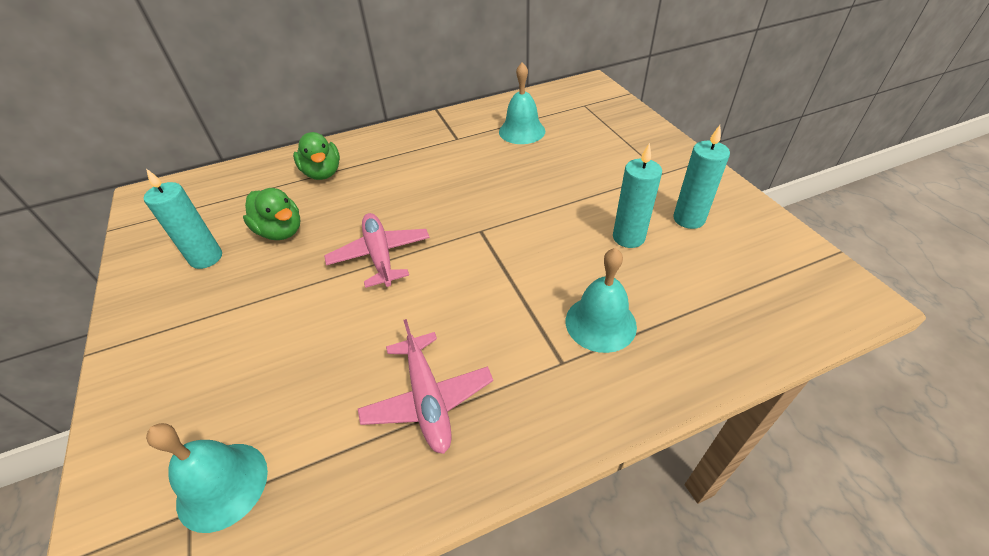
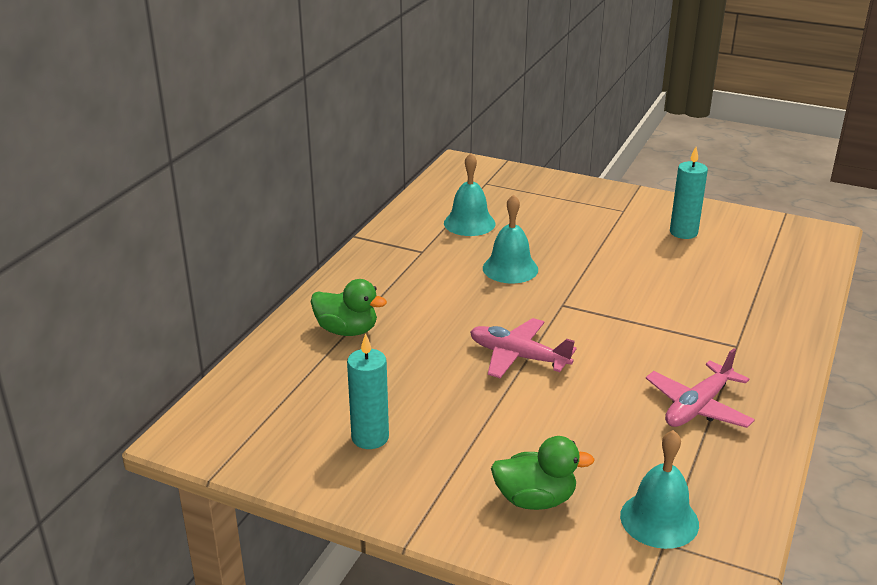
camera: 45 degrees left, 15 degrees down
green duck [243,188,301,240] -> green duck moved to [491,436,595,510]
pink plane [358,319,493,454] -> pink plane turned 105 degrees clockwise [646,348,755,428]
turquoise bell [566,248,637,353] -> turquoise bell moved to [483,194,538,283]
turquoise candle [613,143,662,248] -> none

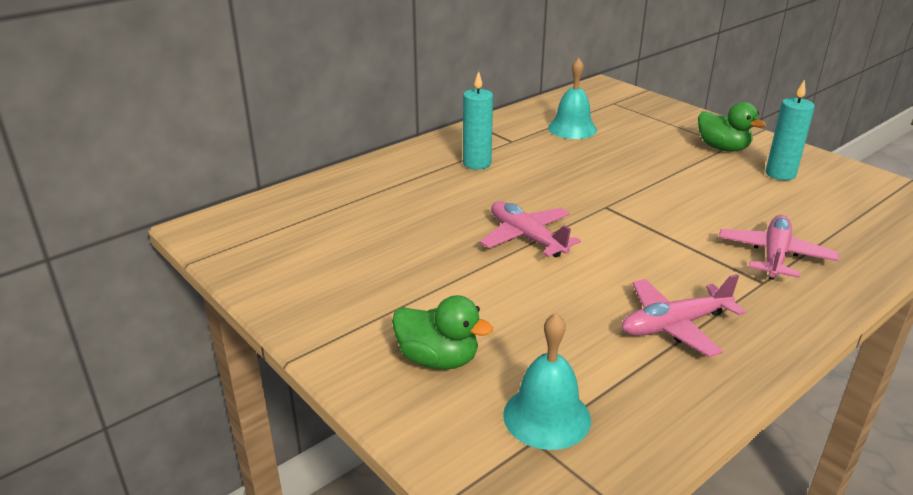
camera: 25 degrees right, 0 degrees up
green duck [311,279,387,336] -> green duck moved to [698,102,766,152]
turquoise candle [347,333,389,449] -> turquoise candle moved to [463,71,493,170]
turquoise bell [483,194,538,283] -> none
none -> pink plane [719,215,839,280]

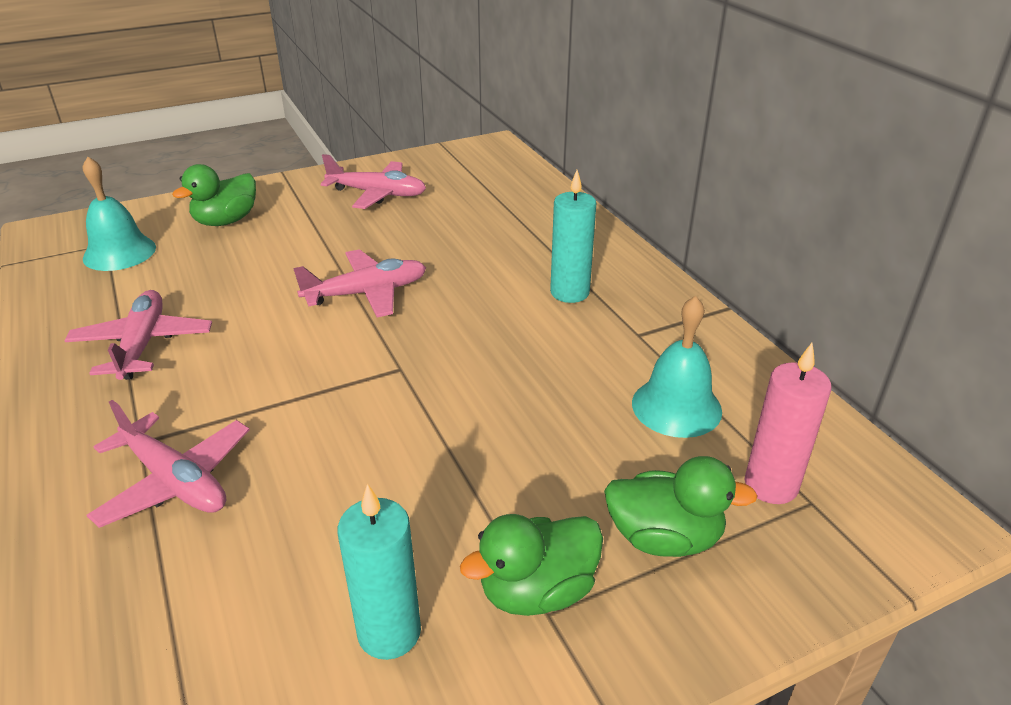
camera: 105 degrees right, 5 degrees up
none -> pink plane [321,154,426,209]
none -> green duck [604,456,758,557]
none -> pink candle [745,343,832,504]

